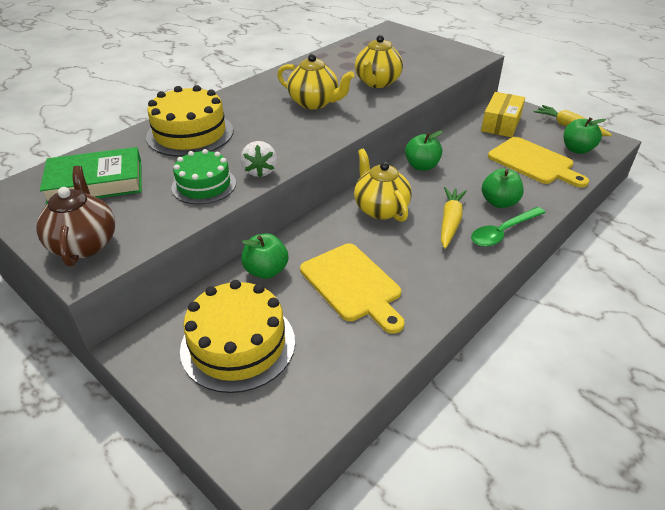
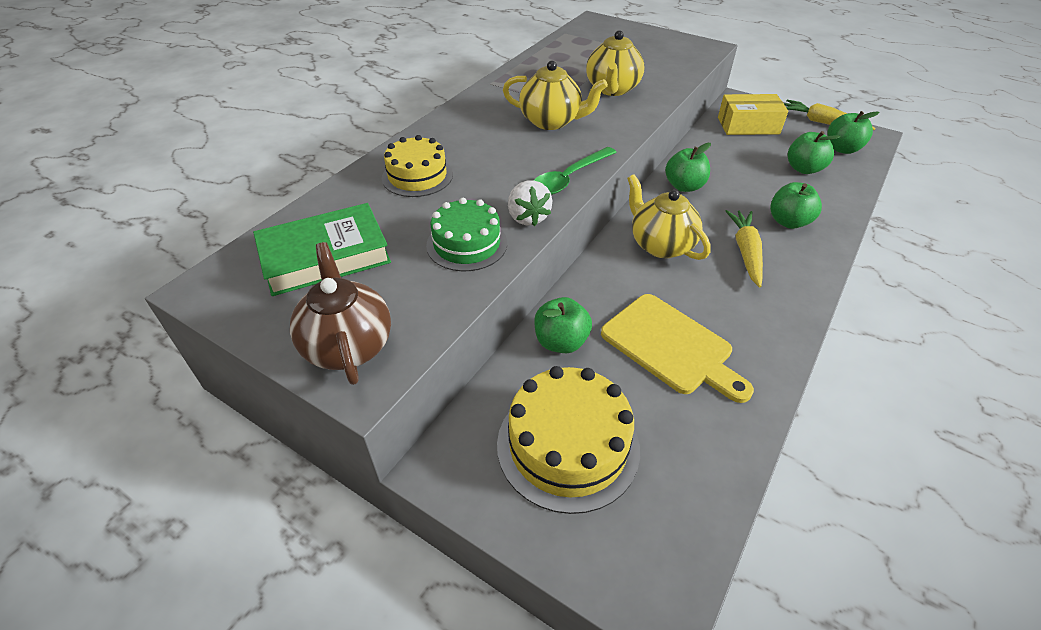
camera: 10 degrees left, 5 degrees up
yellow cake [146,85,233,157] -> yellow cake [382,135,453,197], size x0.65
green spoon [471,207,545,247] -> green spoon moved to [534,147,617,195]
yellow box [481,92,525,137] -> yellow box turned 75 degrees clockwise [718,94,788,135]
yellow cutting board [488,137,589,188] -> green apple [788,131,840,174]

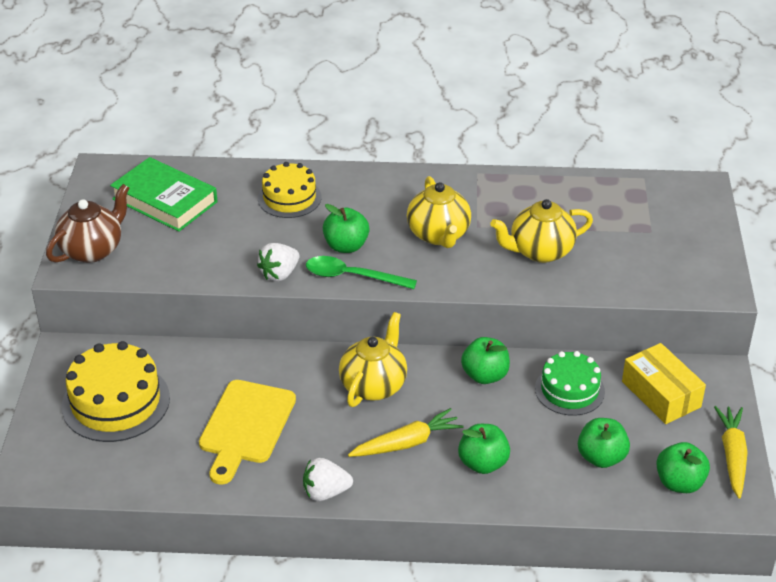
camera: 60 degrees right, 5 degrees down
green cake [426,198,507,271] -> green cake moved to [535,351,605,416]
green apple [534,297,592,353] -> green apple moved to [323,204,370,253]
none -> white strawberry [303,458,353,501]

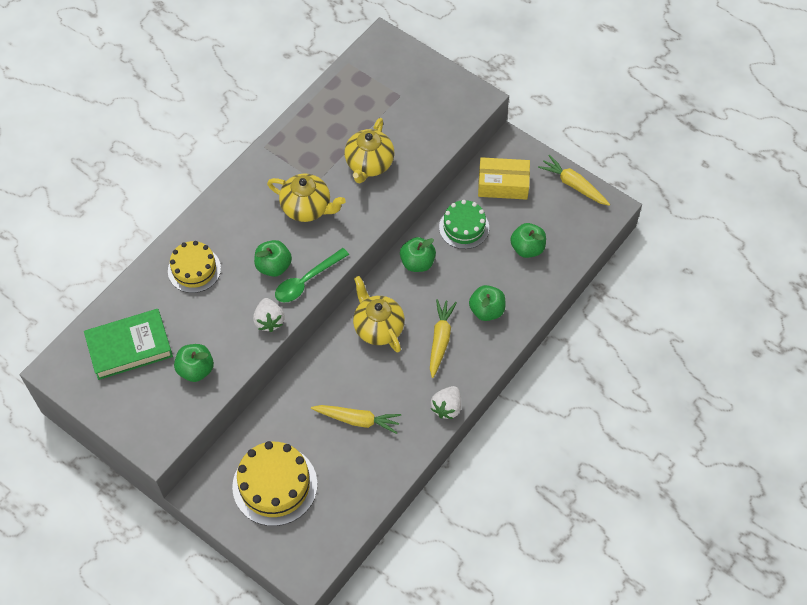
camera: 55 degrees left, 20 degrees up
brown teapot [46,184,129,263] -> none
yellow cutting board [199,380,296,485] -> yellow carrot [311,405,401,434]
green apple [656,442,710,493] -> green apple moved to [174,344,214,382]

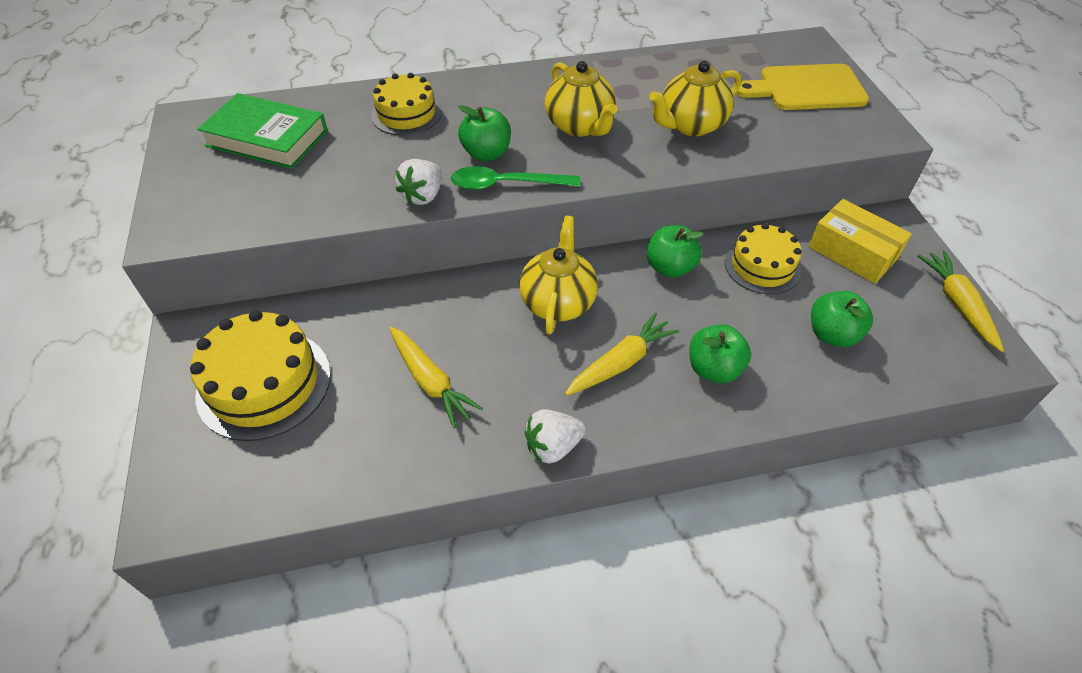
camera: 40 degrees right, 10 degrees down
green apple [174,344,214,382] -> none
green cake [439,200,489,249] -> yellow cake [725,223,802,294]
none -> yellow cutting board [736,64,869,110]

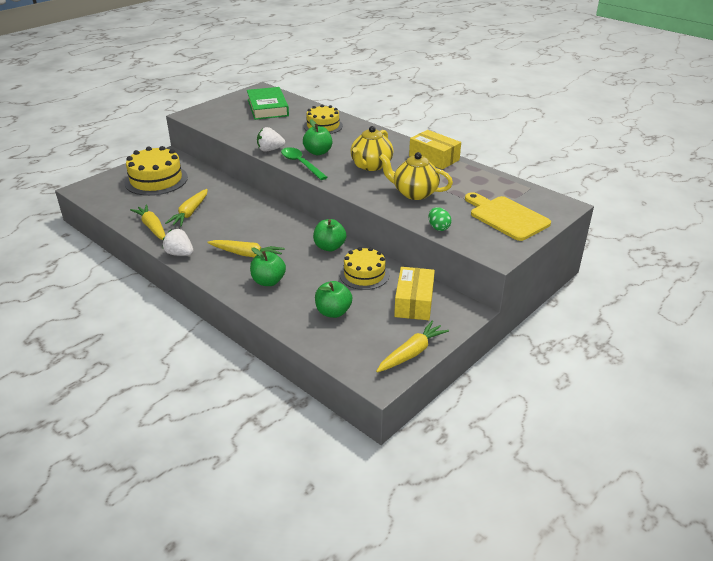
camera: 55 degrees right, 15 degrees down
yellow teapot [519,216,598,334] -> none
none -> yellow carrot [130,204,166,240]
none -> yellow box [409,130,461,169]
none -> green egg [428,207,451,231]

